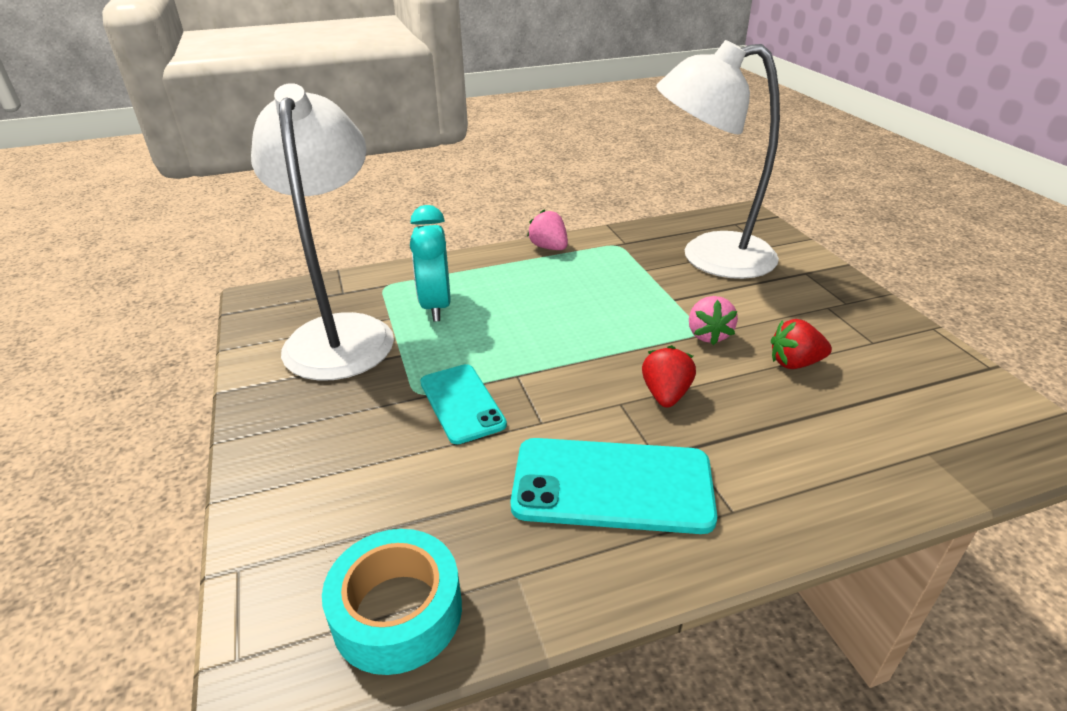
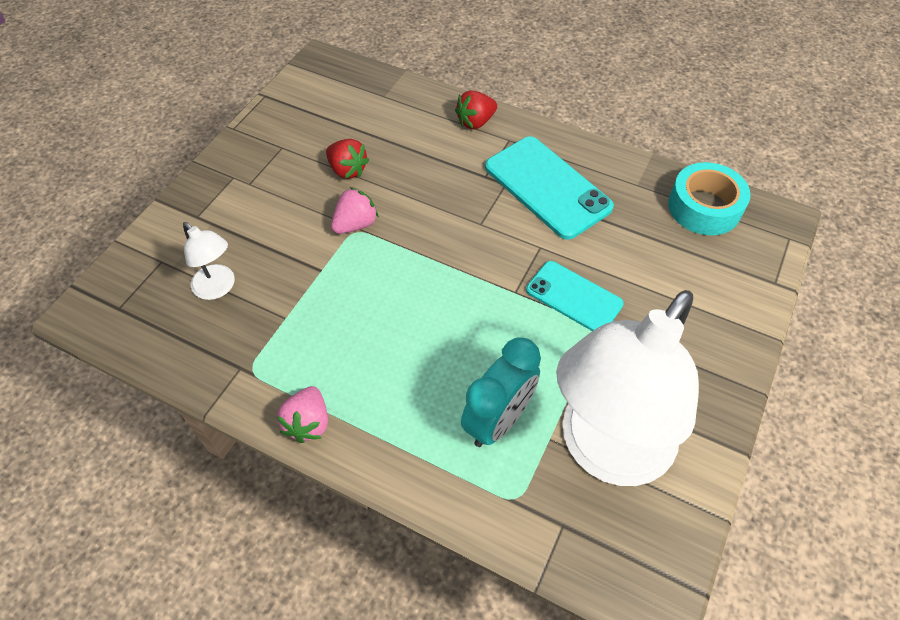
camera: 135 degrees left, 20 degrees up
turquoise phone [420,364,507,444] -> turquoise phone turned 75 degrees counterclockwise [526,261,624,331]
red strawberry [642,345,696,408] -> red strawberry moved to [455,90,497,129]
white lamp [656,40,780,279] -> white lamp [183,222,235,300], size x0.43

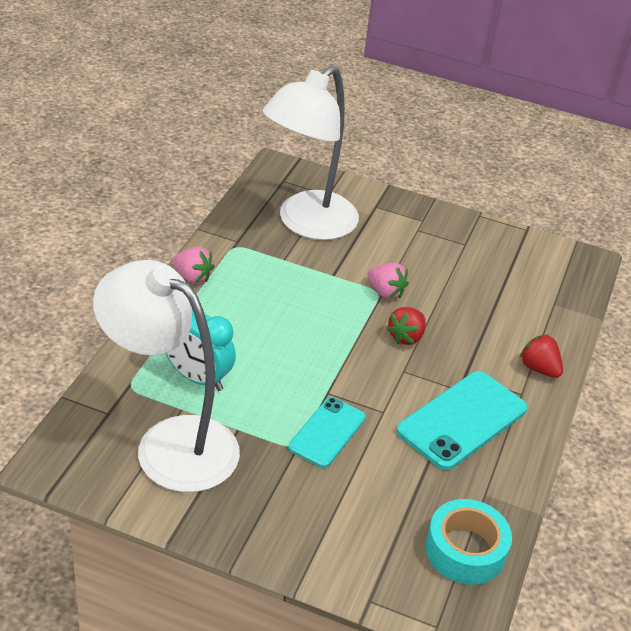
camera: 80 degrees right, 15 degrees down
white lamp [183,222,235,300] -> white lamp [262,65,359,240], size x2.33
pink strawberry [277,386,328,443] -> pink strawberry turned 150 degrees counterclockwise [173,247,215,284]
red strawberry [326,139,369,179] -> red strawberry moved to [386,307,426,345]

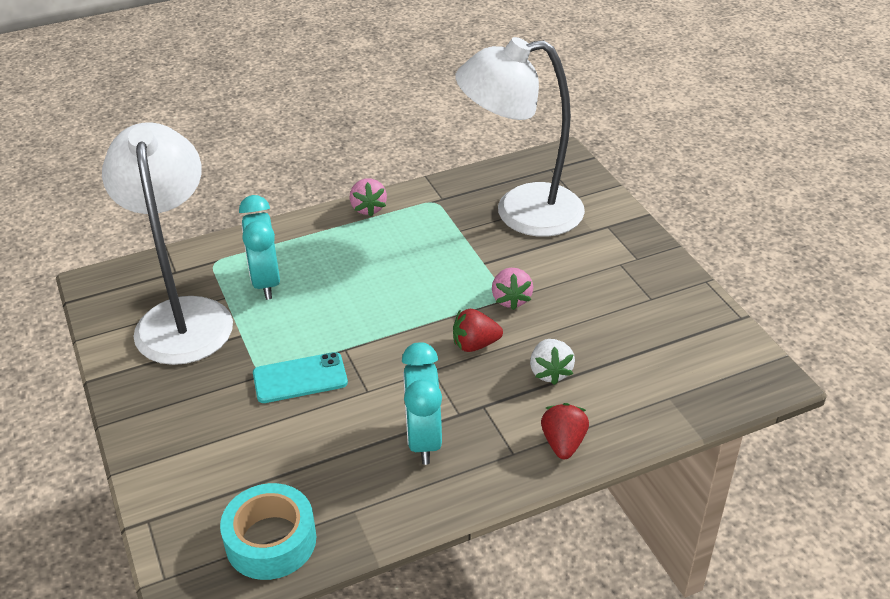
camera: 50 degrees right, 0 degrees up
turquoise phone [397,371,527,470] -> turquoise clock [402,342,442,465]
none -> white strawberry [530,339,575,385]

